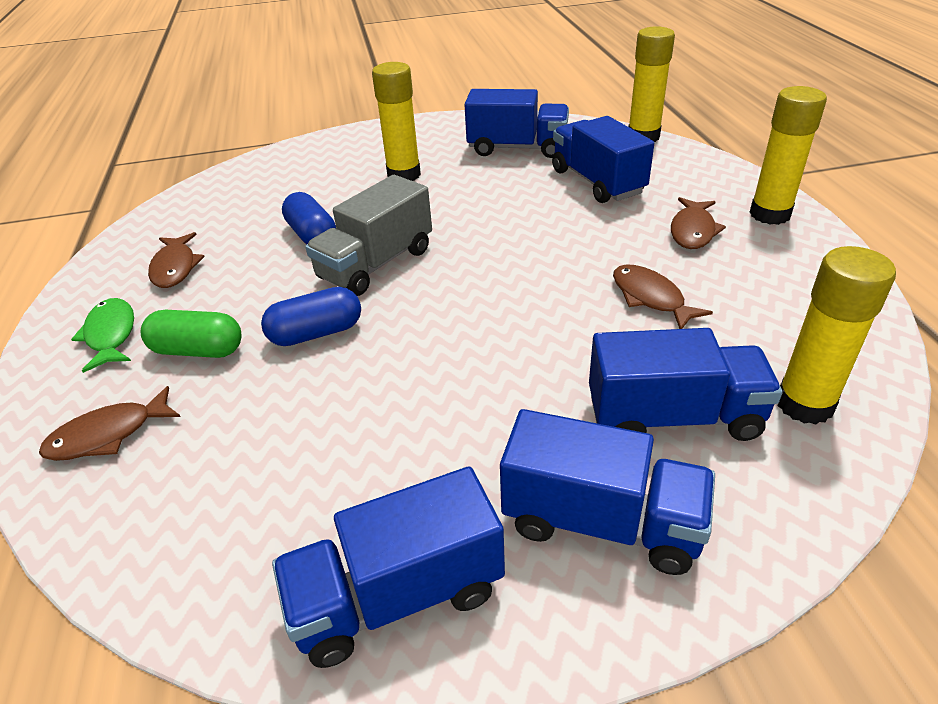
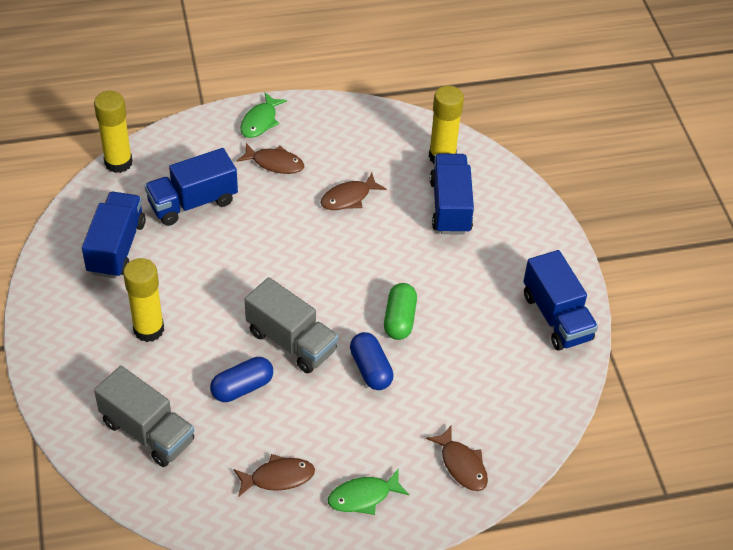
camera: 95 degrees left, 10 degrees up
green capsule [140,310,242,358] -> green capsule moved to [384,283,417,340]
blue truck [500,409,715,575] -> none
yellow glue stick [749,86,827,225] -> green fish [240,93,287,138]
none -> grey truck [94,366,194,467]

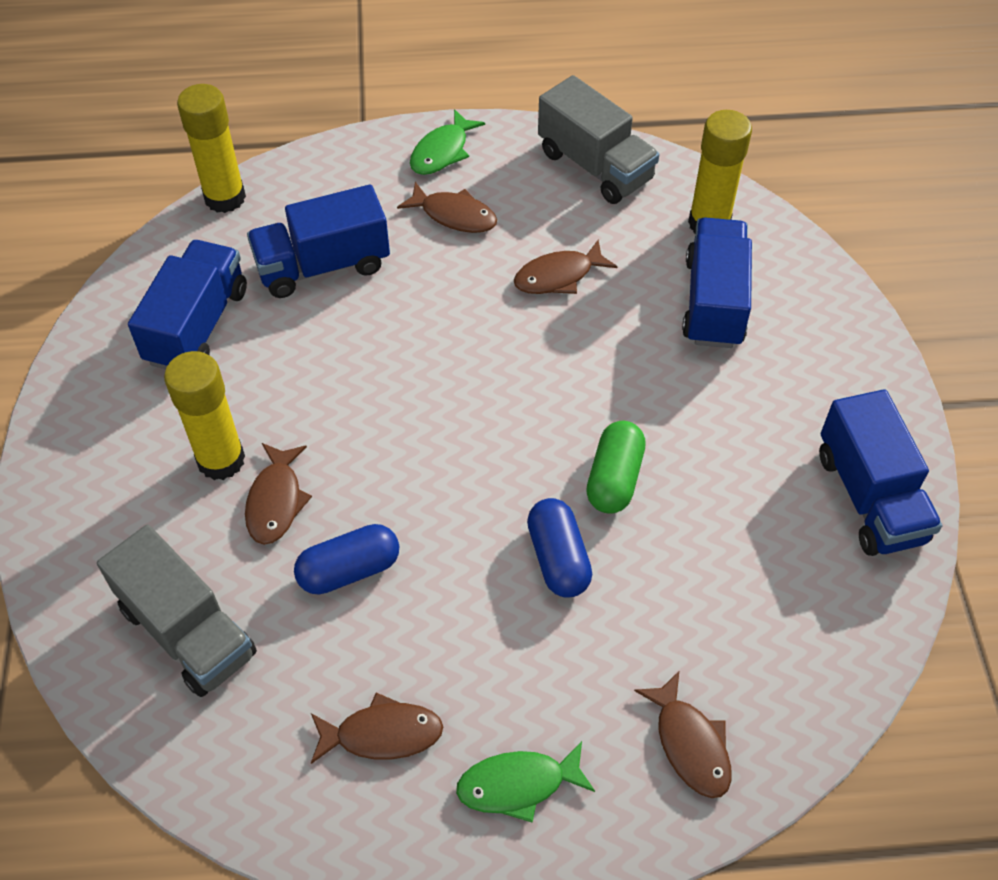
camera: 10 degrees right, 5 degrees up
grey truck [245,277,338,373] -> grey truck moved to [538,75,660,204]
none -> brown fish [245,443,312,545]

